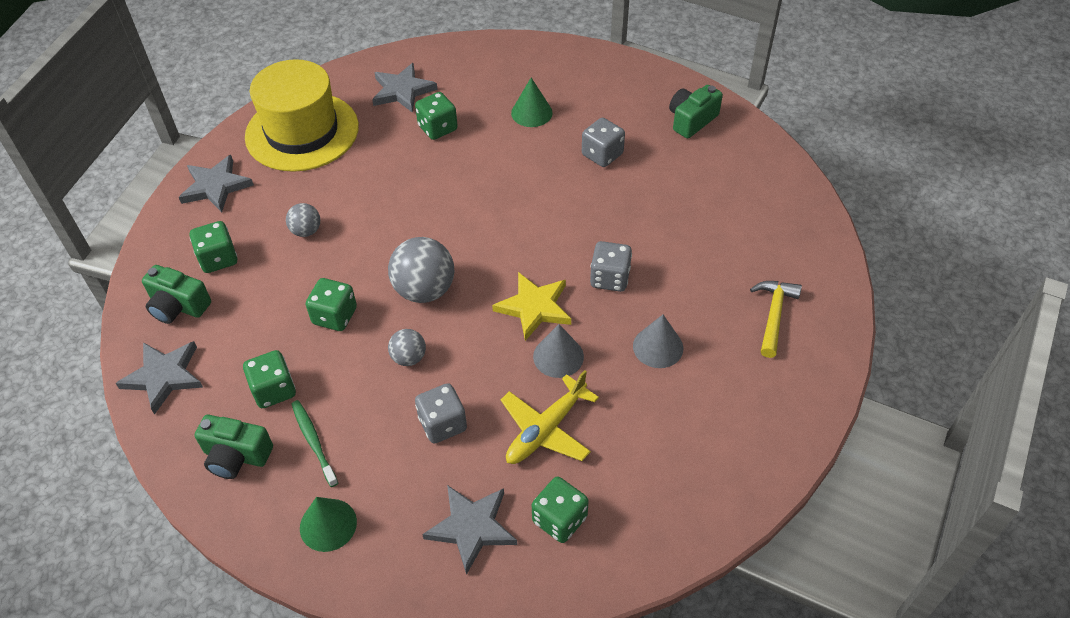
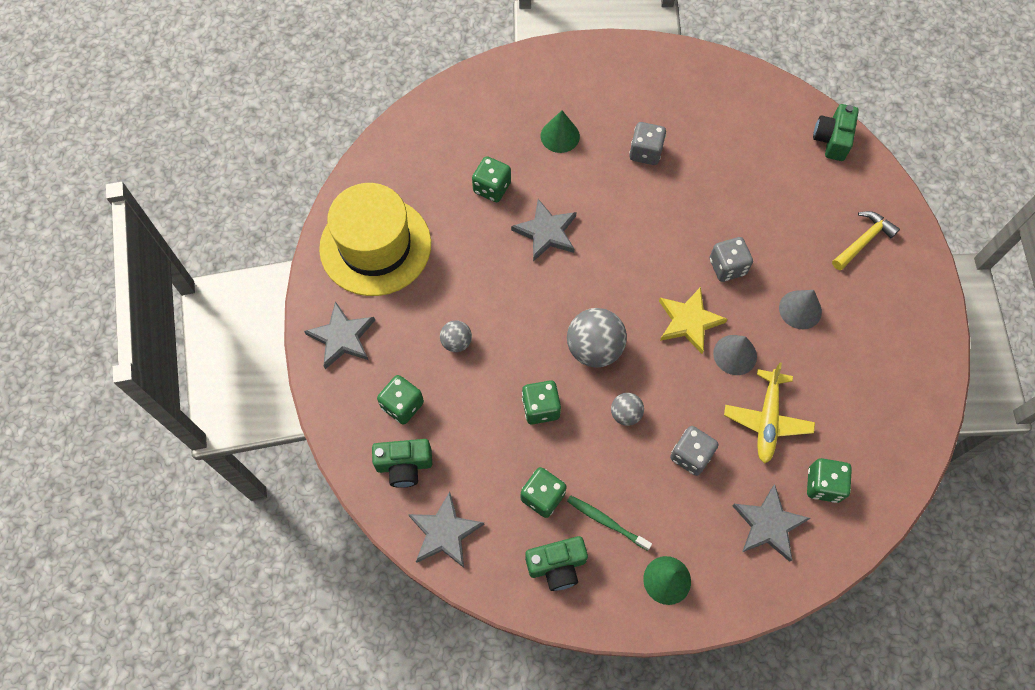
camera: 30 degrees left, 15 degrees up
grey star [372,63,438,113] -> grey star moved to [511,199,577,262]
green camera [669,85,723,139] -> green camera moved to [813,104,859,161]
yellow hammer [750,281,802,358] -> yellow hammer turned 60 degrees clockwise [832,211,900,270]

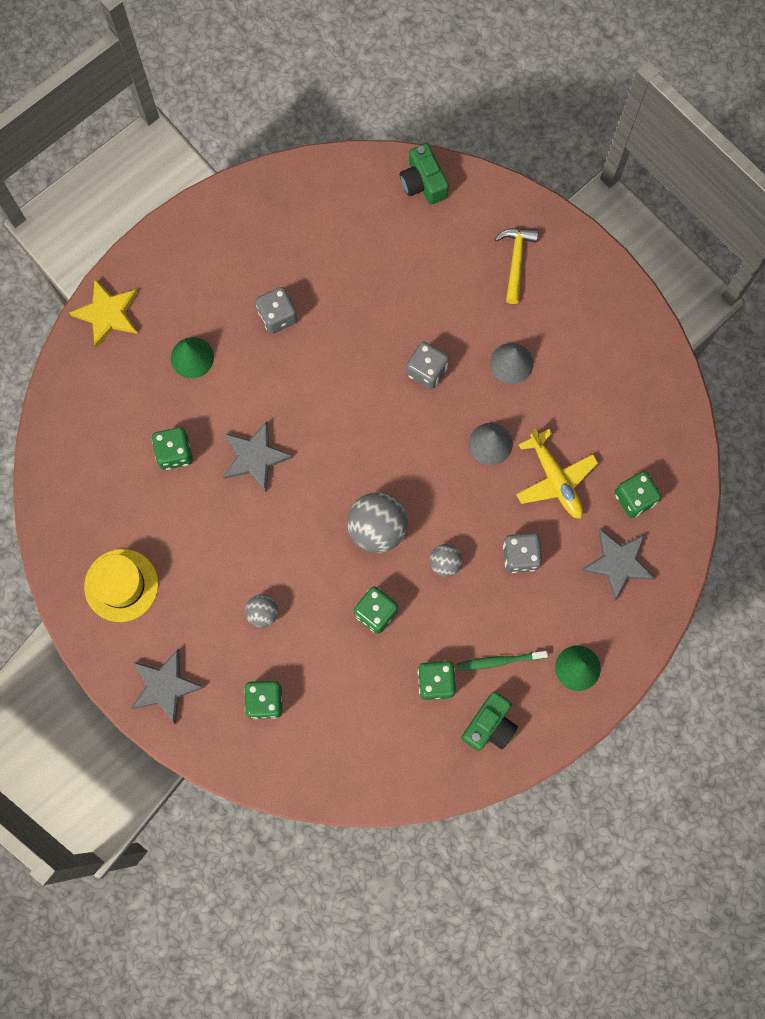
camera: 40 degrees left, 10 degrees up
yellow hat [319,183,431,296] -> yellow hat [84,549,158,622], size x0.61
green camera [372,439,432,488] -> none
grey star [408,492,484,568] -> none
yellow star [659,287,728,354] -> yellow star moved to [69,279,138,348]

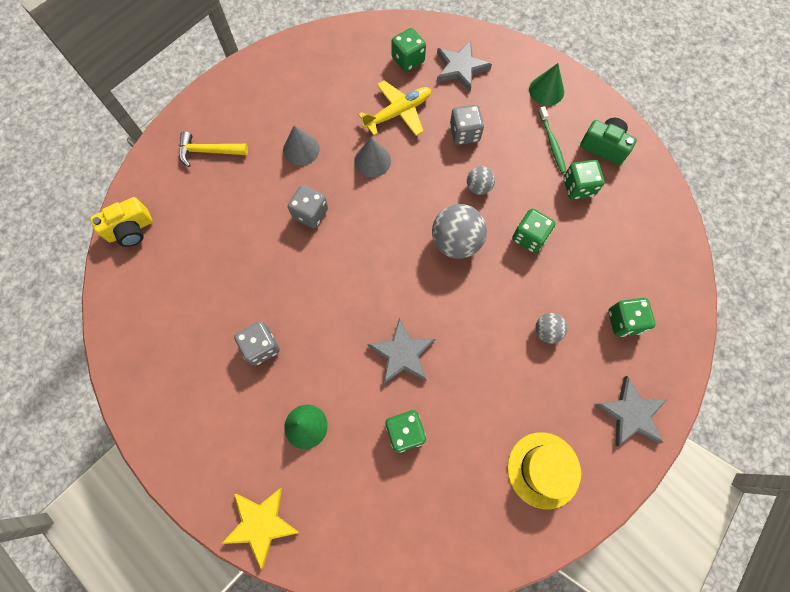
camera: 95 degrees left, 5 degrees down
green camera [400,143,449,205] -> yellow camera [90,197,153,247]

